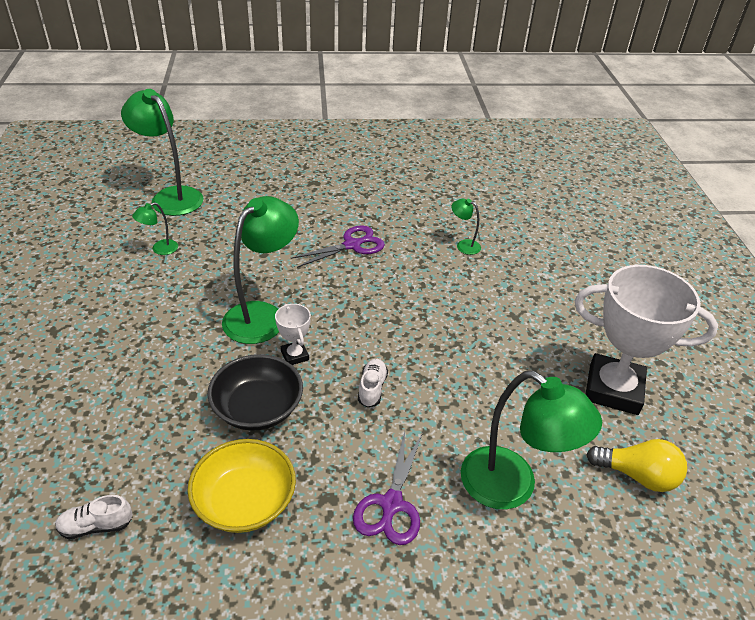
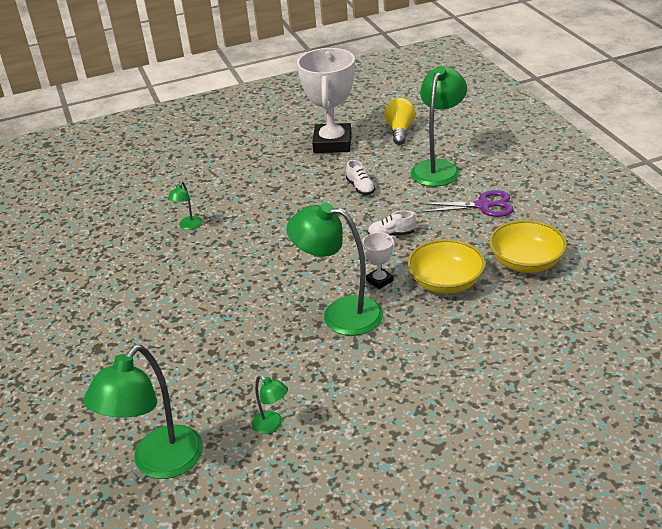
camera: 100 degrees left, 5 degrees down
white shoe [55,495,133,539] -> white shoe moved to [346,160,375,195]
black bowl [207,354,303,431] -> yellow bowl [407,239,486,294]
purple scissors [291,225,385,268] -> none

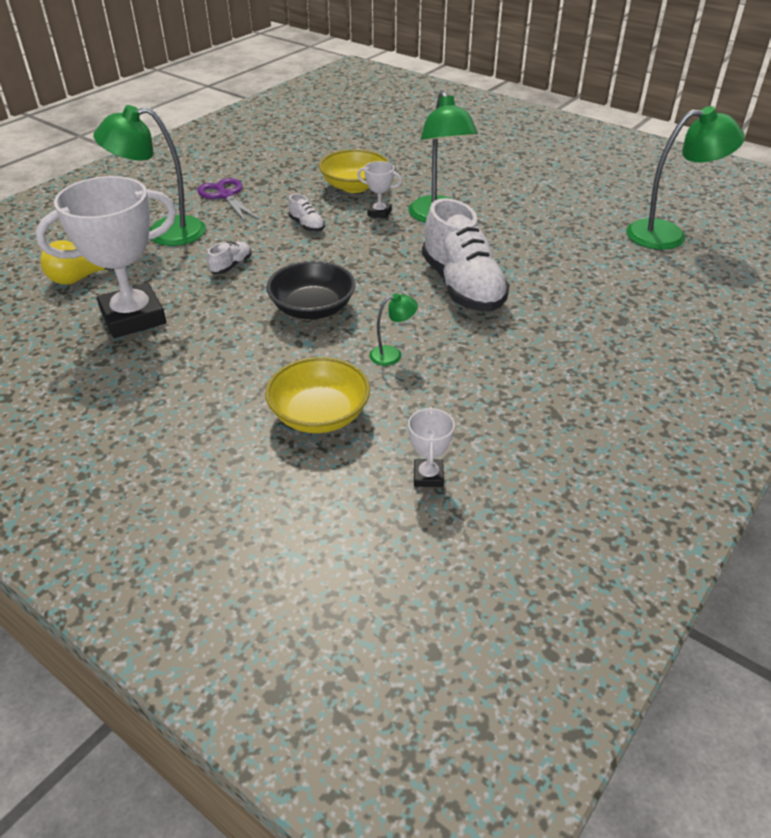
camera: 125 degrees left, 5 degrees up
green lamp [252,376,288,434] -> none
yellow bowl [489,220,567,273] -> yellow bowl moved to [265,357,370,433]
none -> black bowl [266,261,356,319]
none -> white trophy [408,407,455,487]
none -> white shoe [422,198,510,312]

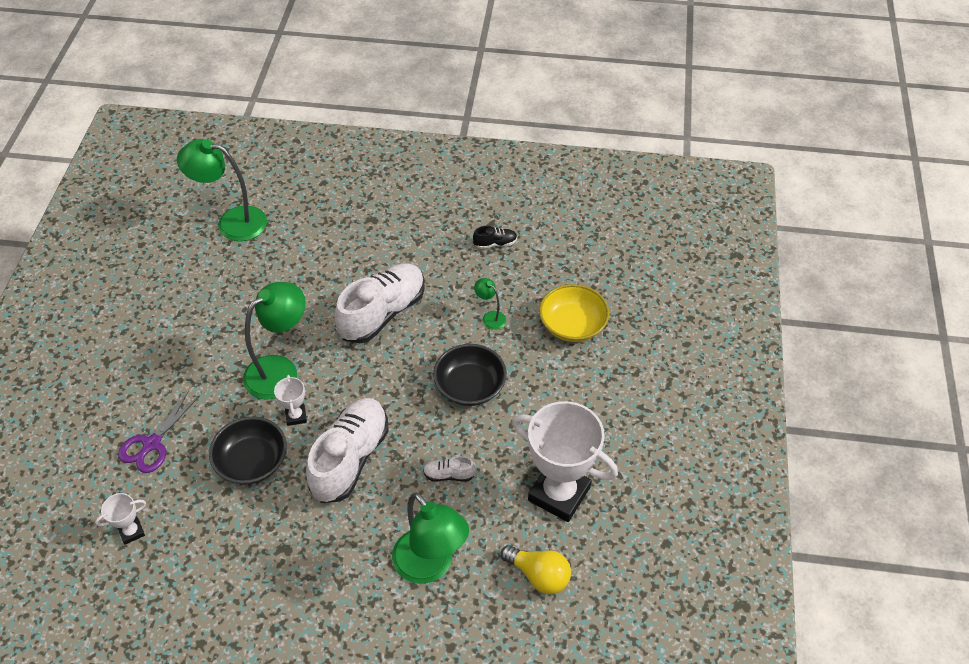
camera: 120 degrees left, 10 degrees up
purple scissors [197,178,259,221] -> purple scissors moved to [118,391,200,473]
white shoe [288,194,325,232] -> white shoe [306,398,389,503], size x2.37
yellow bowl [319,149,389,193] -> black bowl [209,416,287,484]
white trophy [408,407,455,487] -> white trophy moved to [95,493,146,545]
green lamp [626,106,745,250] -> green lamp turned 45 degrees counterclockwise [177,139,267,241]
none -> black shoe [473,226,517,249]

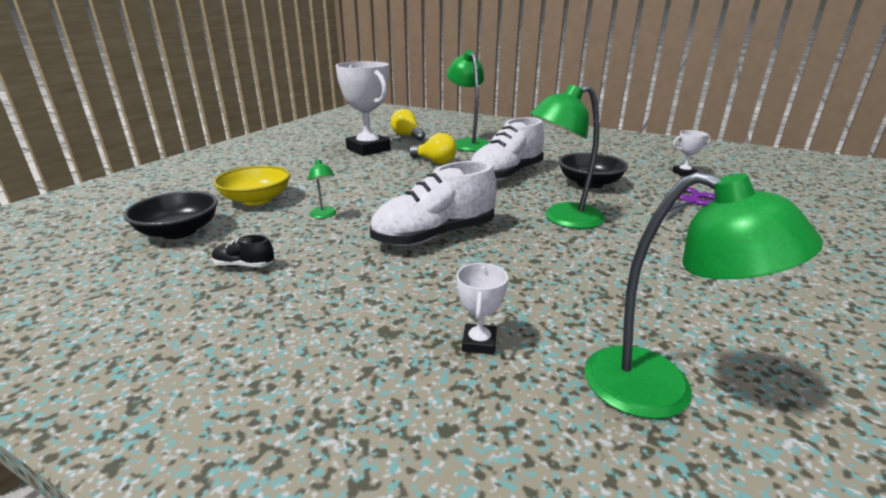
camera: 160 degrees left, 25 degrees down
white trophy [274,375,307,426] -> white trophy moved to [457,263,508,355]
white shoe [423,456,476,482] -> yellow light bulb [409,133,457,164]
black bowl [433,344,507,406] -> black bowl moved to [123,191,218,239]

